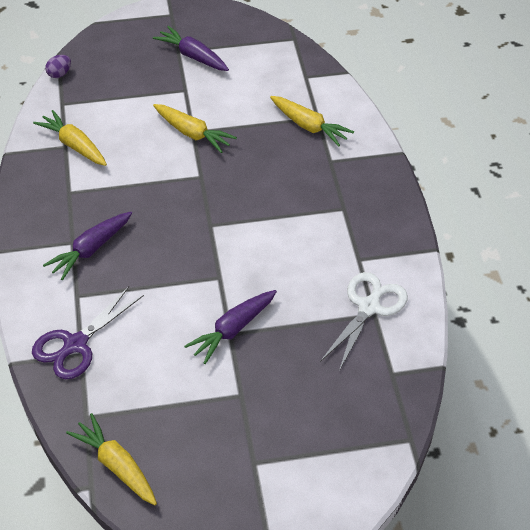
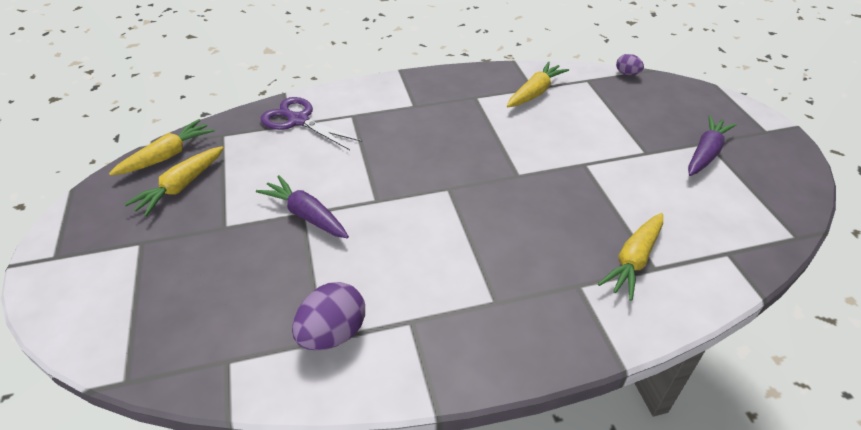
camera: 85 degrees right, 5 degrees down
purple carrot [43,212,132,280] -> none
yellow carrot [153,104,237,153] -> yellow carrot moved to [124,146,224,217]
white scissors [320,272,408,371] -> purple egg [292,282,365,351]

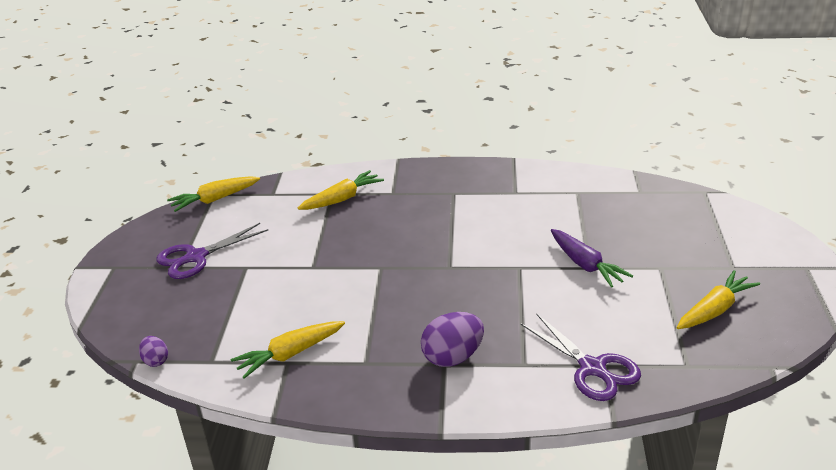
camera: 160 degrees left, 10 degrees down
yellow carrot [109,119,215,176] -> yellow carrot moved to [167,176,260,212]
purple egg [292,282,365,351] -> purple egg moved to [421,312,484,367]
purple carrot [688,115,737,176] -> purple scissors [156,223,269,279]

